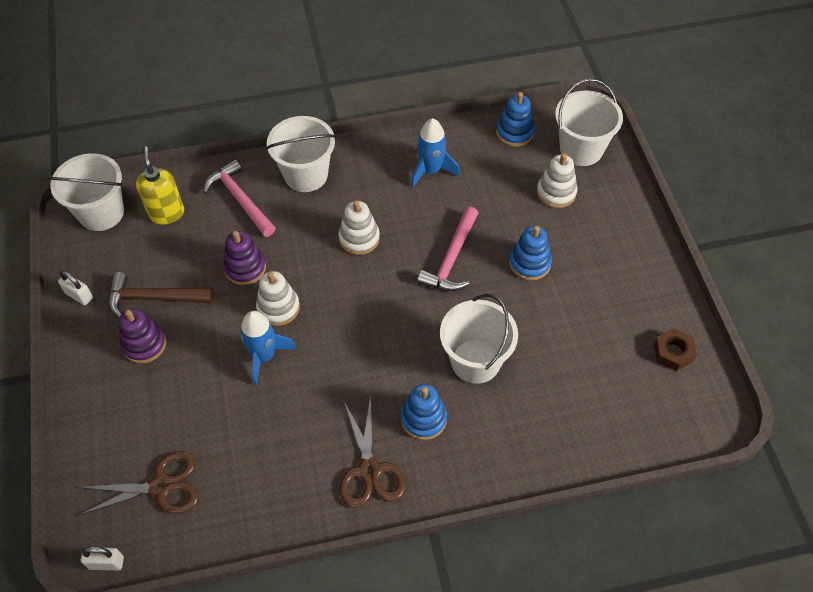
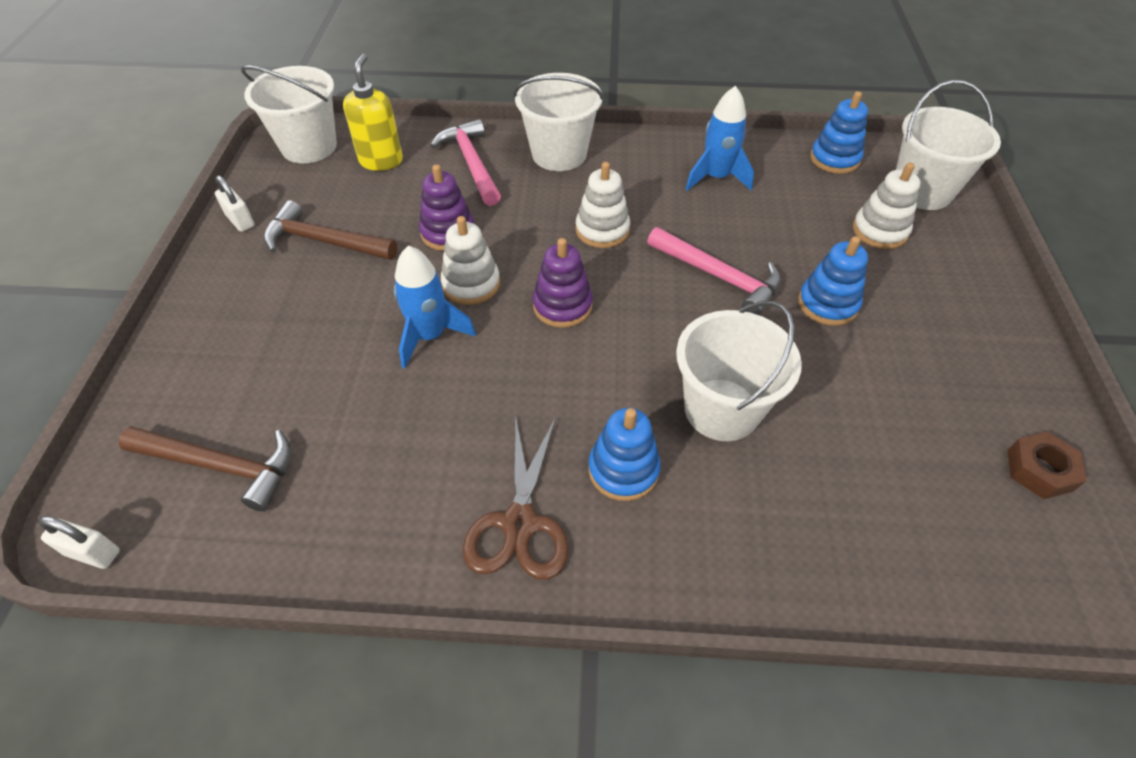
camera: 15 degrees right, 5 degrees down
brown scissors [78,451,199,516] -> brown hammer [118,426,291,512]
purple stacking toy [119,308,166,364] -> purple stacking toy moved to [533,238,593,328]
pink hammer [417,206,479,291] -> pink hammer turned 90 degrees counterclockwise [647,227,781,316]

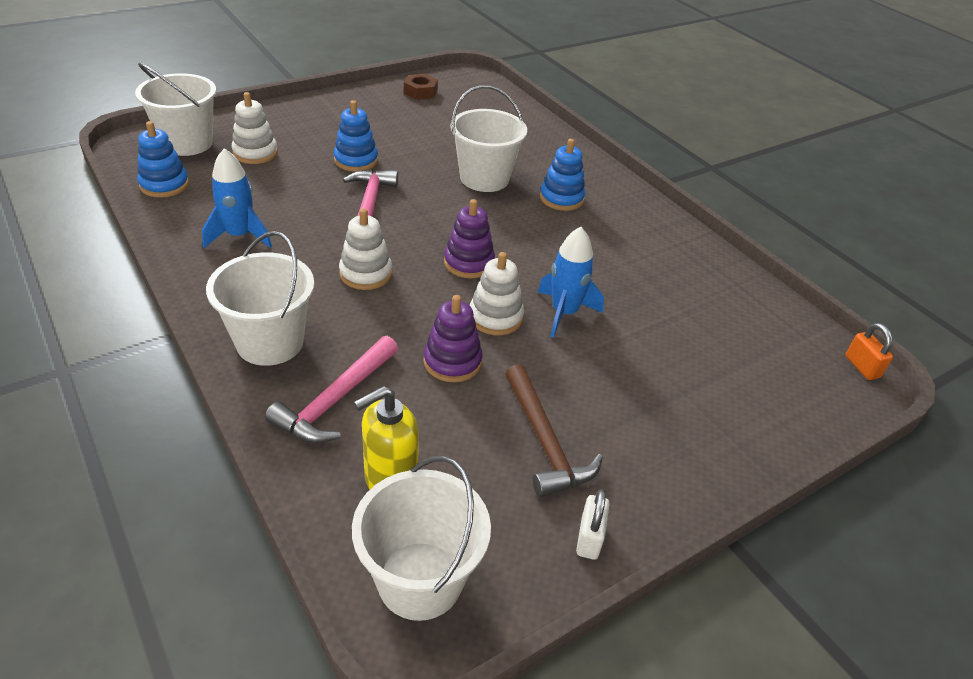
camera: 130 degrees left, 10 degrees down
white padlock [38,516,120,569] -> orange padlock [845,323,893,380]
brown hammer [118,426,291,512] -> none
brown scissors [463,415,569,580] -> none

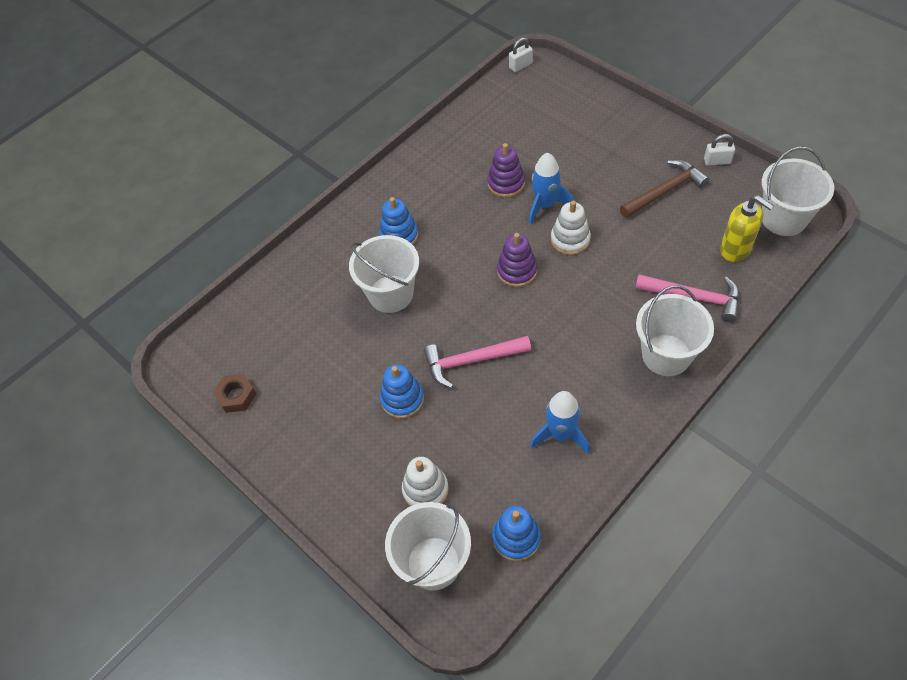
camera: 95 degrees left, 15 degrees up
white stacking toy [339,208,392,290] -> none
purple stacking toy [423,295,483,382] -> purple stacking toy moved to [487,143,525,198]
orange padlock [845,323,893,380] -> white padlock [509,37,533,72]

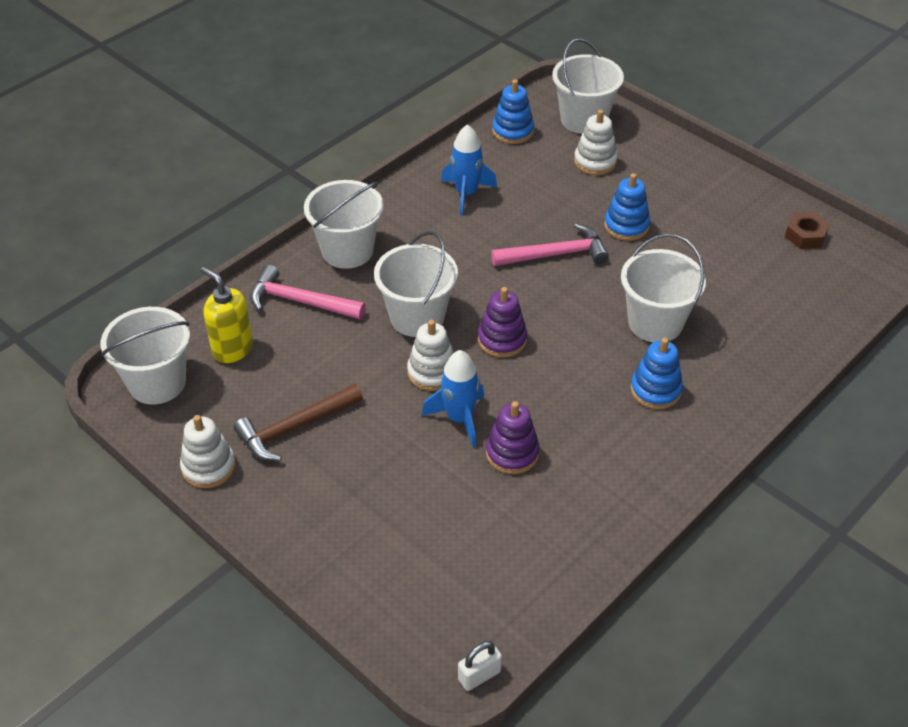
camera: 175 degrees right, 10 degrees down
white padlock [704,134,735,166] -> white stacking toy [180,415,236,488]
none -> white bucket [374,231,458,337]

